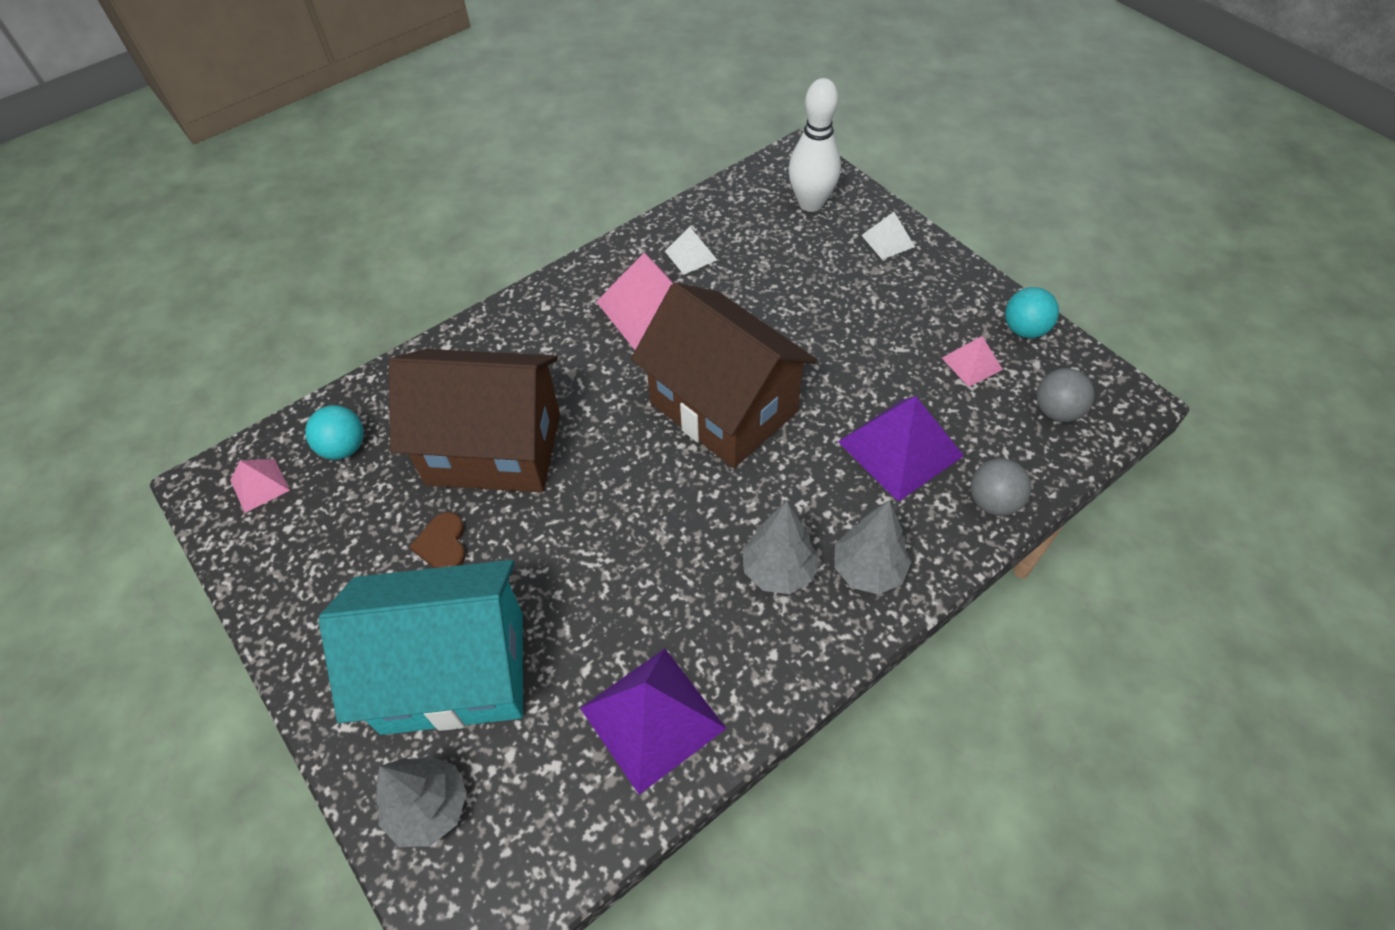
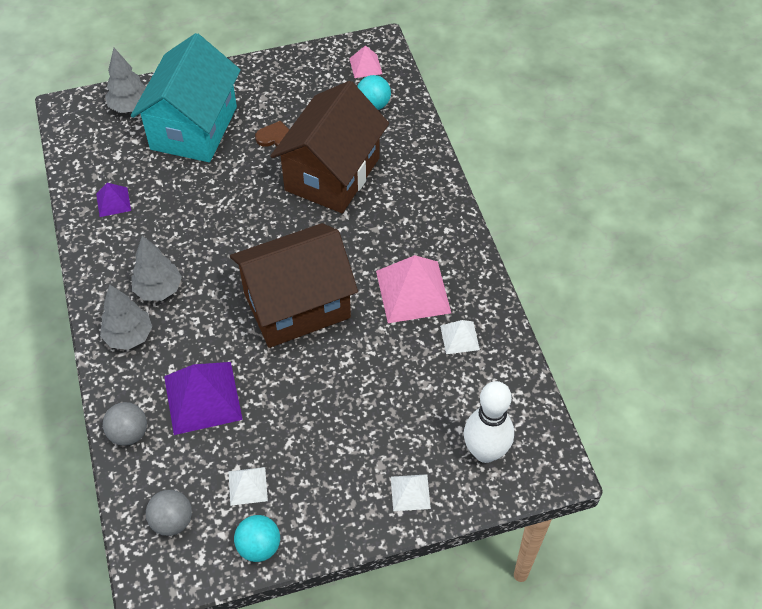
camera: 110 degrees right, 0 degrees up
purple pyramid [580,649,727,795] -> purple pyramid [96,183,131,217], size x0.52
pink pyramid [942,336,1003,387] -> white pyramid [228,467,268,506]

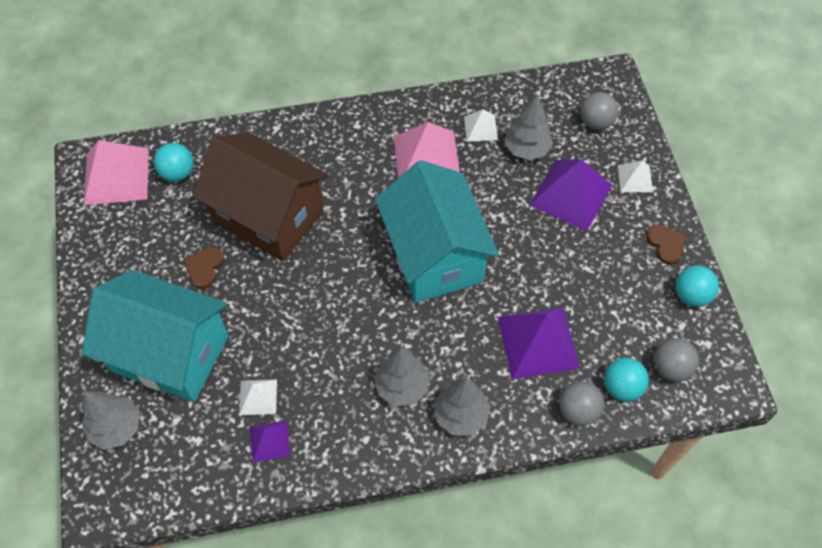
camera: 85 degrees left, 5 degrees up
white pyramid [228,467,268,506] -> white pyramid moved to [239,379,277,415]
brown house [230,223,358,348] -> turquoise house [375,160,499,303]
pink pyramid [349,45,382,78] -> pink pyramid [84,140,149,205], size x1.93
white bowling pin [464,381,514,463] -> grey ball [580,92,618,130]
none -> grey tree [505,94,553,160]
none -> purple pyramid [529,159,612,231]
none -> turquoise ball [604,357,649,401]
none -> brown heart [646,225,686,265]

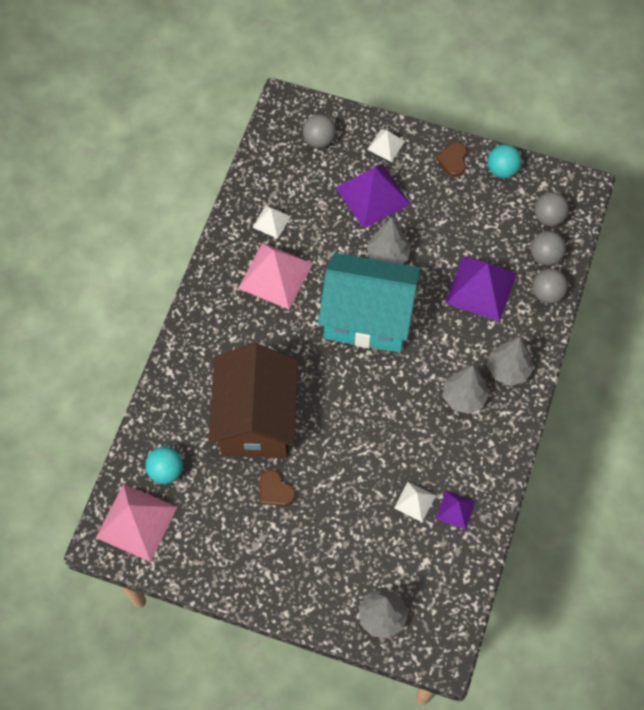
camera: 60 degrees left, 5 degrees up
turquoise house [82,270,228,402] -> none
brown house [192,132,329,262] -> brown house turned 60 degrees counterclockwise [208,343,298,458]
grey tree [505,94,553,160] -> grey tree moved to [367,217,411,264]
turquoise ball [604,357,649,401] -> grey ball [531,231,566,266]
brown heart [646,225,686,265] -> brown heart turned 90 degrees counterclockwise [435,142,467,177]

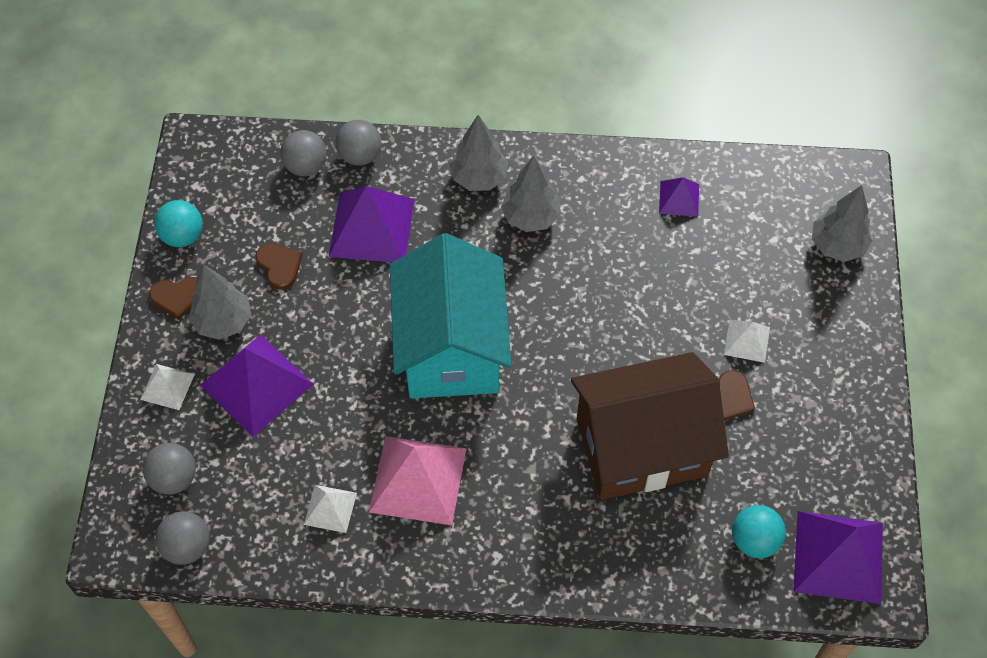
camera: 105 degrees left, 5 degrees down
pink pyramid [96,484,178,562] -> purple pyramid [793,511,883,604]
grey tree [367,217,411,264] -> grey tree moved to [189,265,251,340]
white pyramid [394,482,436,522] -> white pyramid moved to [724,320,770,363]
grey ball [534,192,569,226] -> grey ball moved to [156,511,210,565]
none -> brown heart [255,243,303,290]

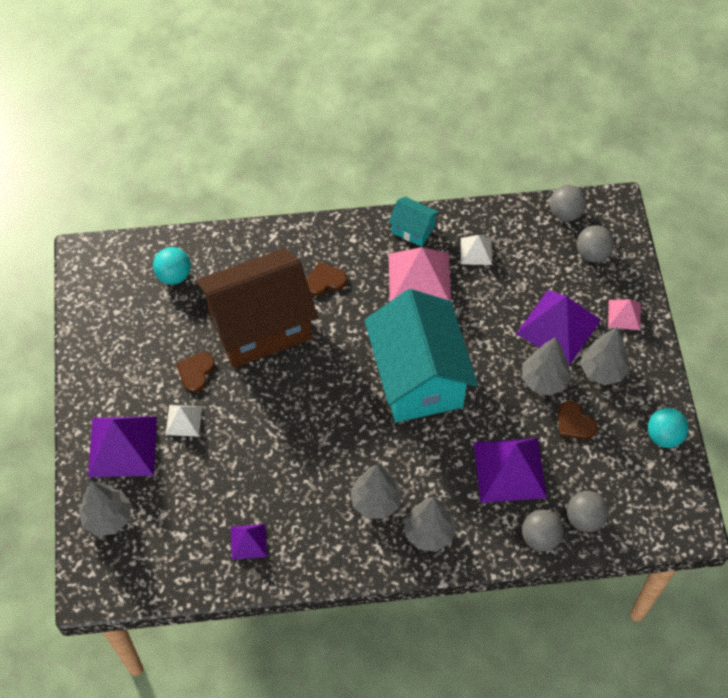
camera: 170 degrees right, 0 degrees up
white pyramid [140,364,195,410] -> pink pyramid [608,299,641,330]
brown heart [149,277,198,320] -> brown heart moved to [306,262,347,296]
purple pyramid [793,511,883,604] -> purple pyramid moved to [88,416,157,477]
none -> turquoise house [388,197,439,247]
none -> grey tree [522,337,572,396]

